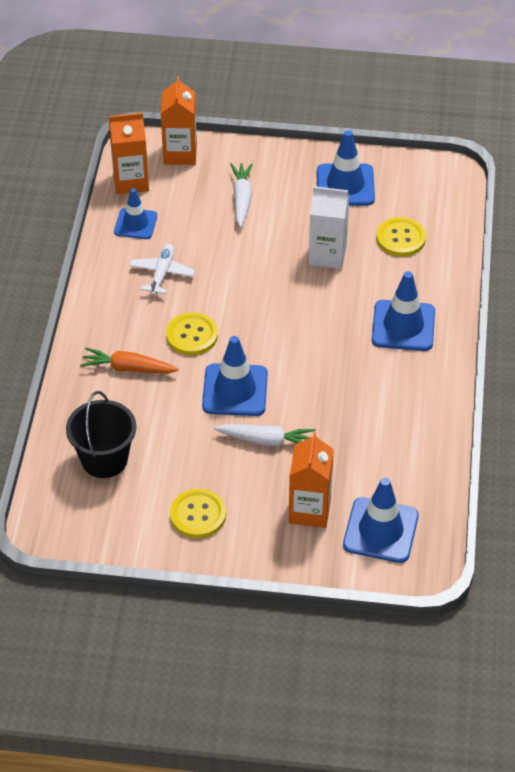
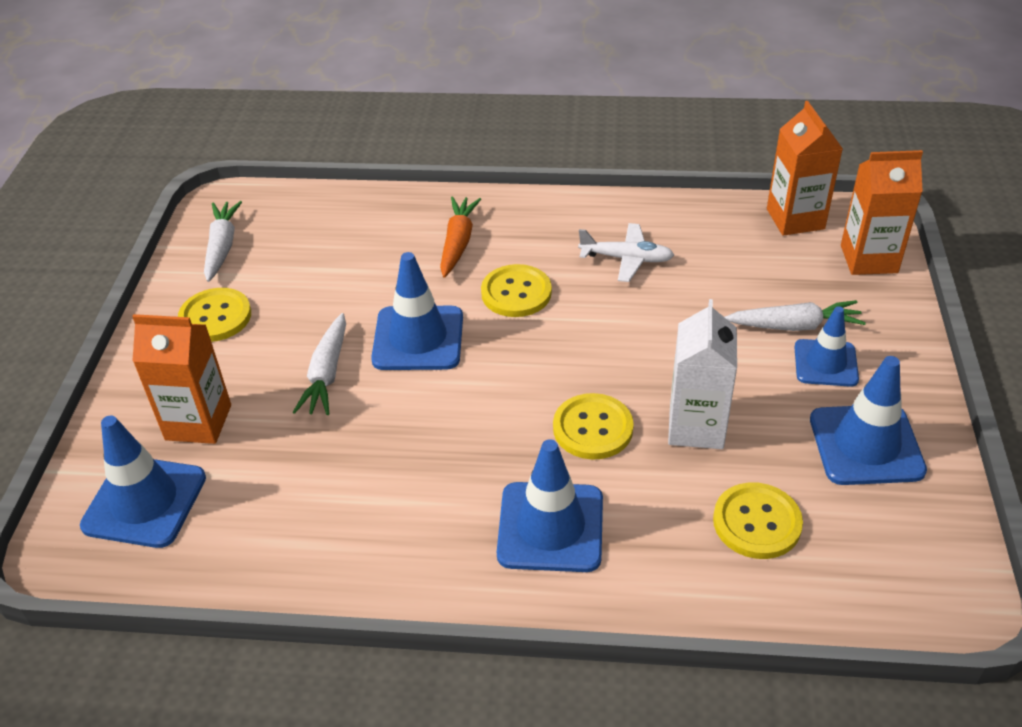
camera: 90 degrees right, 5 degrees down
black bucket [66,391,136,478] -> none
blue traffic cone [114,188,157,239] -> blue traffic cone moved to [794,306,859,387]
none -> white carrot [204,201,242,282]
none -> yellow button [553,393,634,460]

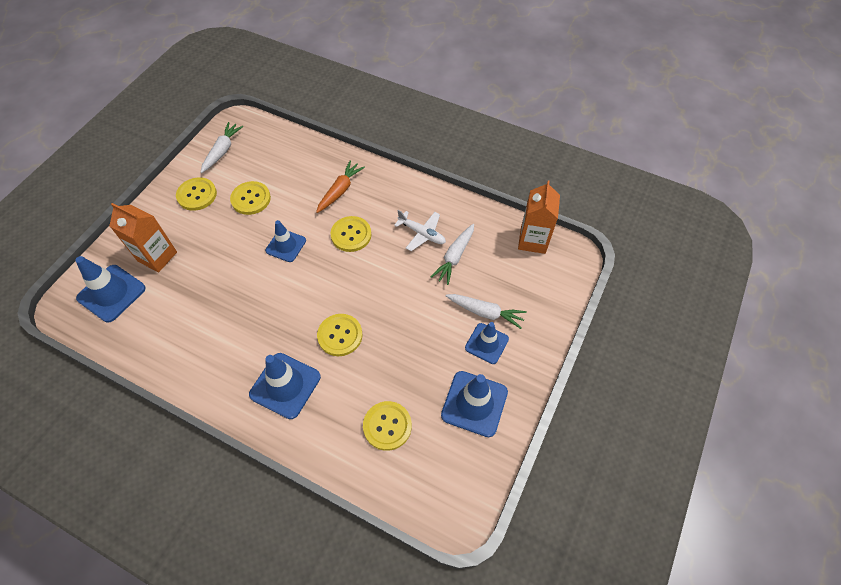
camera: 20 degrees right, 15 degrees up
white carrot [293,313,346,415] -> white carrot moved to [431,224,474,285]
blue traffic cone [371,252,463,370] -> blue traffic cone [265,220,306,262], size x0.66
white carton [668,299,737,449] -> none
orange carton [841,150,923,275] -> none
none -> yellow button [230,181,271,215]

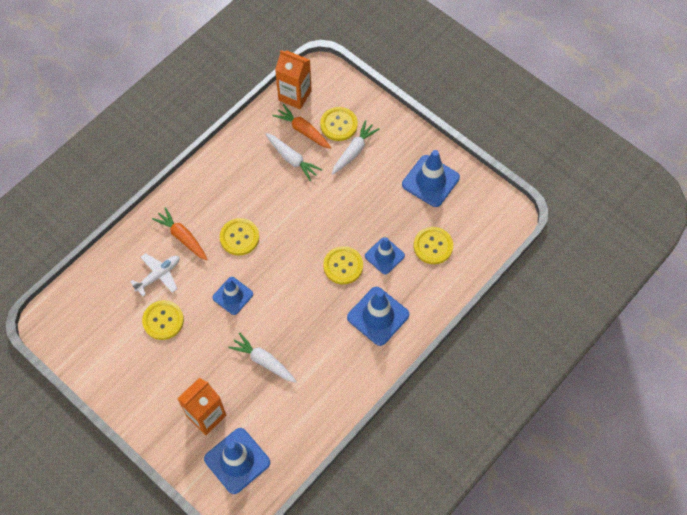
camera: 75 degrees left, 5 degrees up
yellow button [176,177,217,211] -> yellow button moved to [320,107,358,141]
white carrot [200,122,243,173] -> white carrot moved to [228,333,297,383]
white plane [394,210,446,251] -> white plane moved to [130,253,179,296]
blue traffic cone [465,322,509,364] -> blue traffic cone moved to [365,237,405,274]
none -> orange carrot [272,104,331,149]

